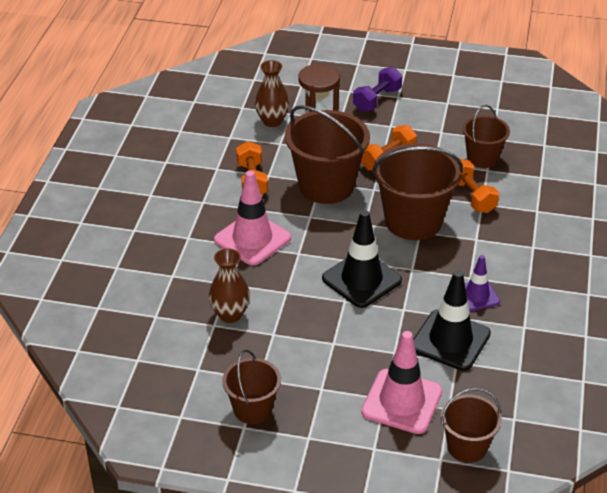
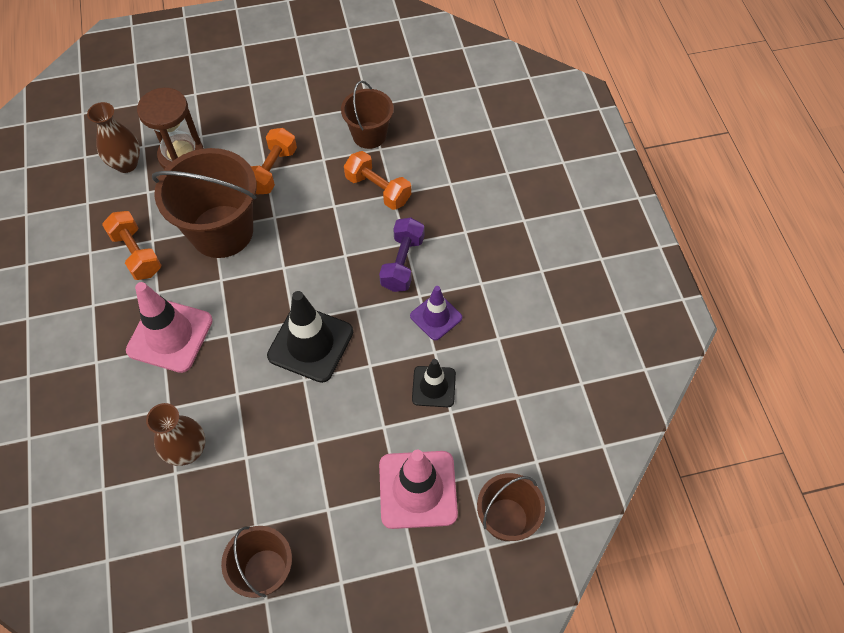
camera: 25 degrees left, 20 degrees up
purple dumbbell [353,67,402,112] -> purple dumbbell moved to [379,218,424,292]
brown bucket [372,143,463,240] -> none
black traffic cone [413,270,491,371] -> black traffic cone [412,359,456,407], size x0.59

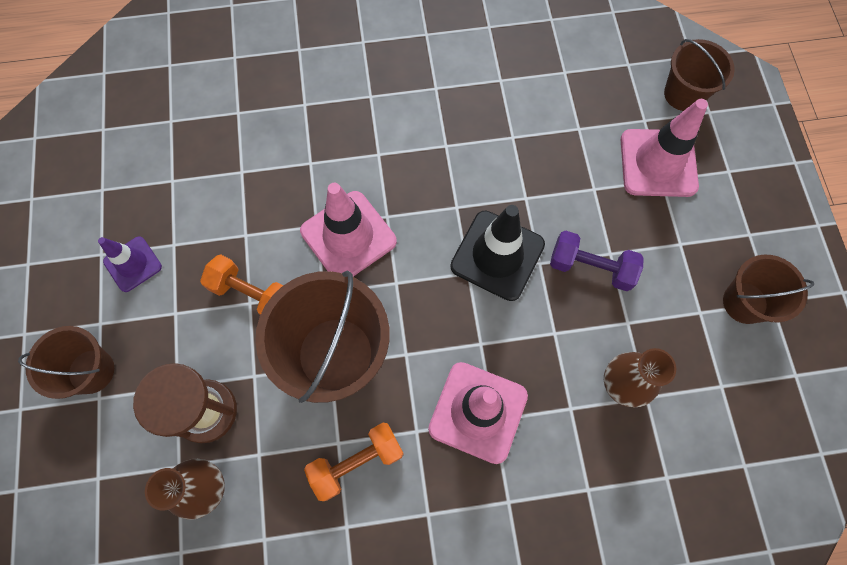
camera: 85 degrees left, 10 degrees up
brown bucket [341,81,394,149] -> brown bucket moved to [18,326,114,399]
orange dumbbell [344,151,411,210] -> none
purple dumbbell [379,218,424,292] -> purple dumbbell moved to [550,231,644,291]
purple traffic cone [410,286,462,340] -> purple traffic cone moved to [98,237,162,292]
black traffic cone [412,359,456,407] -> none
none -> pink traffic cone [300,183,397,276]

